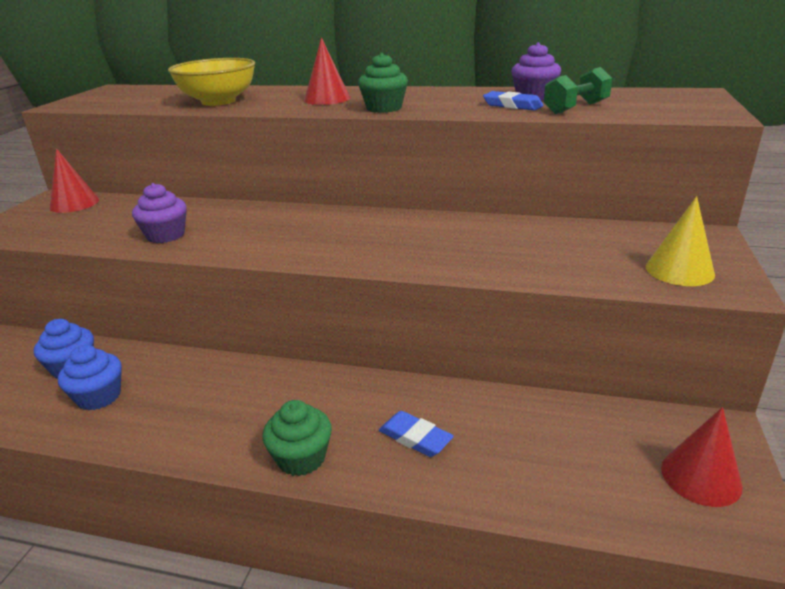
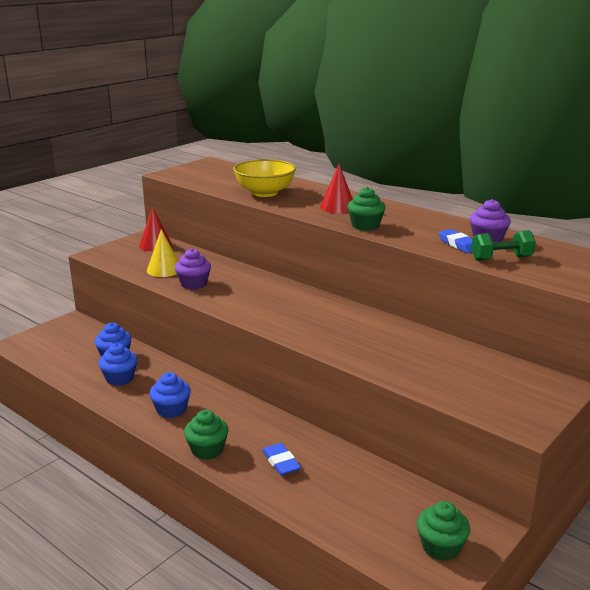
camera: 25 degrees right, 5 degrees down
yellow cone [646,196,715,286] -> yellow cone moved to [147,229,178,277]
red cone [661,407,743,507] -> green cupcake [417,501,470,561]
none -> blue cupcake [149,372,191,418]

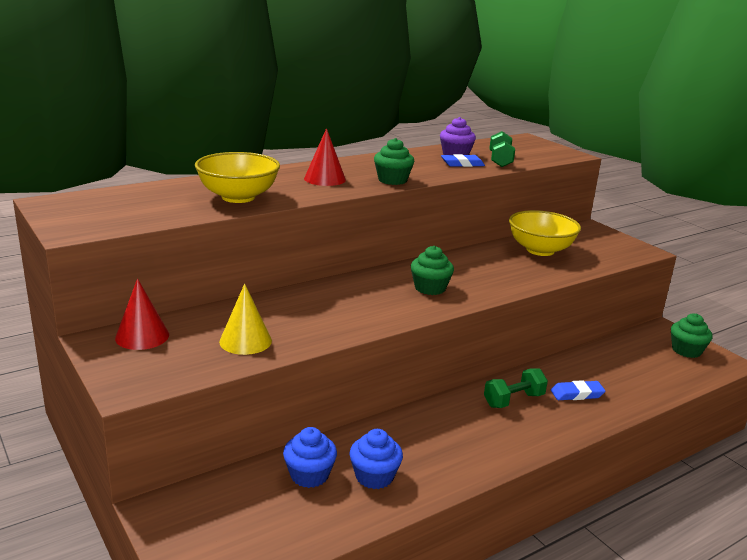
camera: 75 degrees left, 0 degrees up
blue cupcake [149,372,191,418] -> none
purple cupcake [175,248,211,290] -> none
green cupcake [184,410,228,460] -> green cupcake moved to [411,246,454,295]
none -> green dumbbell [484,368,548,408]
none -> yellow bowl [509,210,581,256]

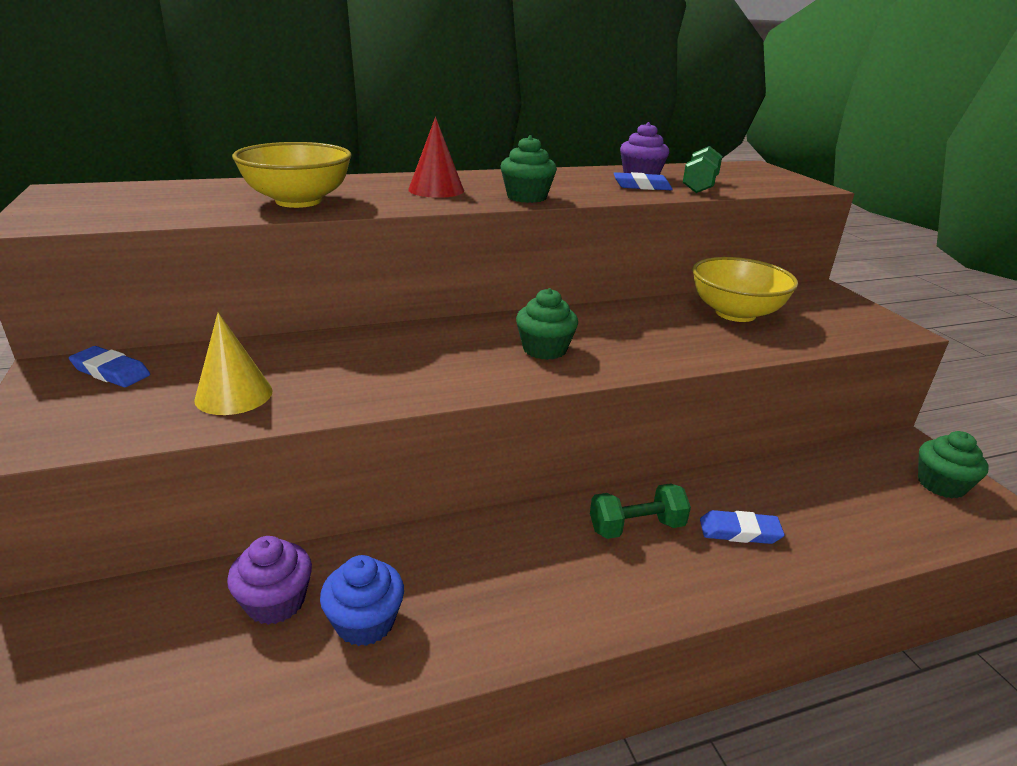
camera: 15 degrees right, 5 degrees up
red cone [115,278,169,350] -> blue eraser [69,346,150,387]
blue cupcake [283,427,337,488] -> purple cupcake [227,536,312,625]

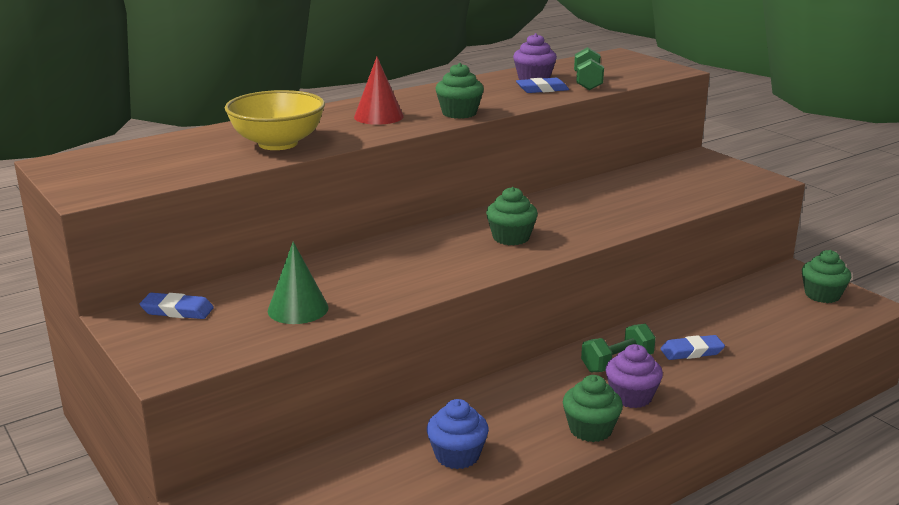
camera: 15 degrees left, 5 degrees down
yellow cone [194,313,273,415] -> green cone [268,242,328,324]
purple cupcake [227,536,312,625] -> purple cupcake moved to [606,344,663,408]
yellow bowl [692,257,798,322] -> none
none -> green cupcake [563,375,623,442]

